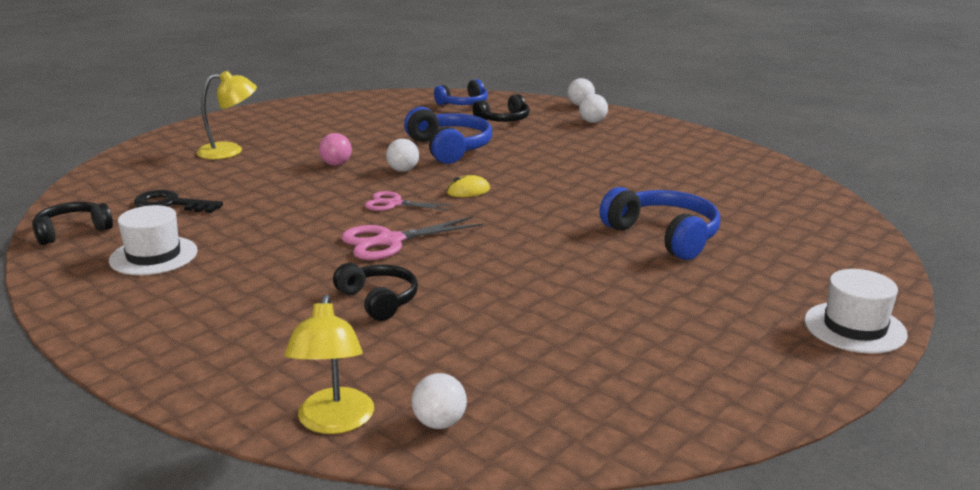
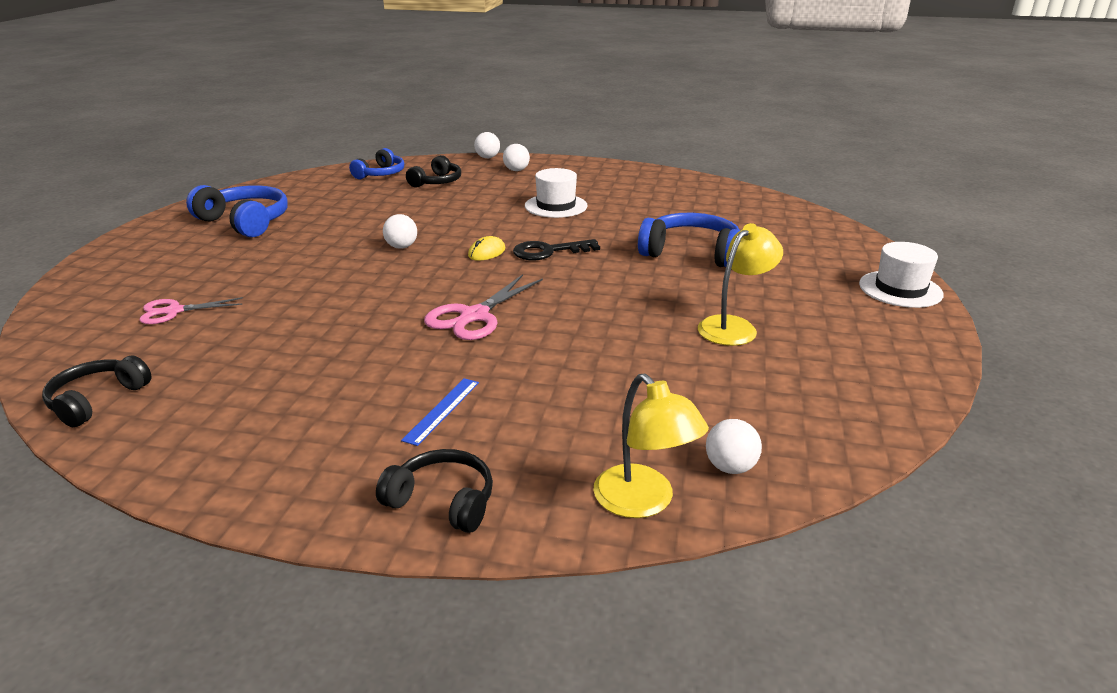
camera: 30 degrees left, 5 degrees up
white hat [109,205,198,275] -> white hat moved to [525,168,588,218]
black key [134,190,223,213] -> black key moved to [513,239,600,261]
yellow lamp [197,71,257,160] -> yellow lamp moved to [698,223,783,346]
pink ball [319,133,352,166] -> none
black headphones [333,263,418,321] -> black headphones moved to [376,449,493,533]
pink scissors [365,191,453,211] -> pink scissors moved to [139,297,243,324]
blue headphones [404,107,492,164] -> blue headphones moved to [186,185,288,238]
none -> blue ruler [401,378,479,446]

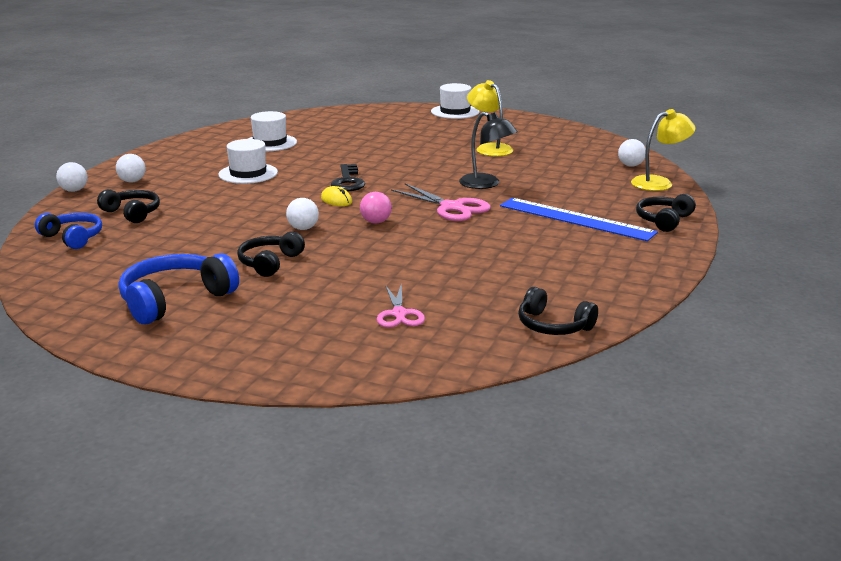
camera: 80 degrees left, 5 degrees down
blue ruler [401,378,479,446] -> blue ruler [500,198,658,241], size x2.12
blue headphones [638,213,740,267] -> none
none -> black headphones [237,231,305,277]
none -> white hat [248,111,297,151]
none -> pink ball [360,192,392,224]
none -> black lamp [459,112,518,189]

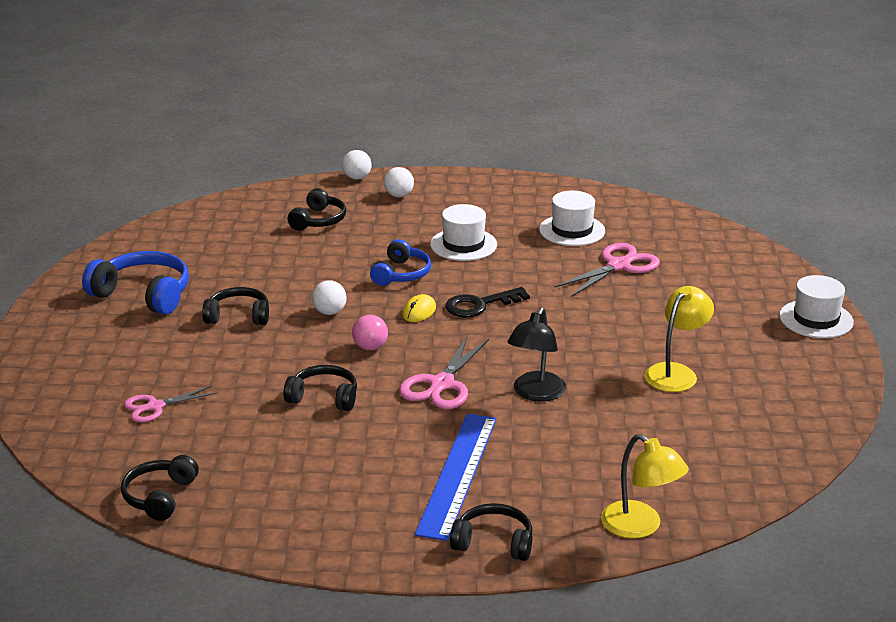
camera: 70 degrees right, 5 degrees up
blue headphones [35,213,102,249] -> blue headphones moved to [370,239,431,286]
white ball [618,139,646,167] -> none
none -> black headphones [283,365,357,411]
none -> pink scissors [554,243,660,297]

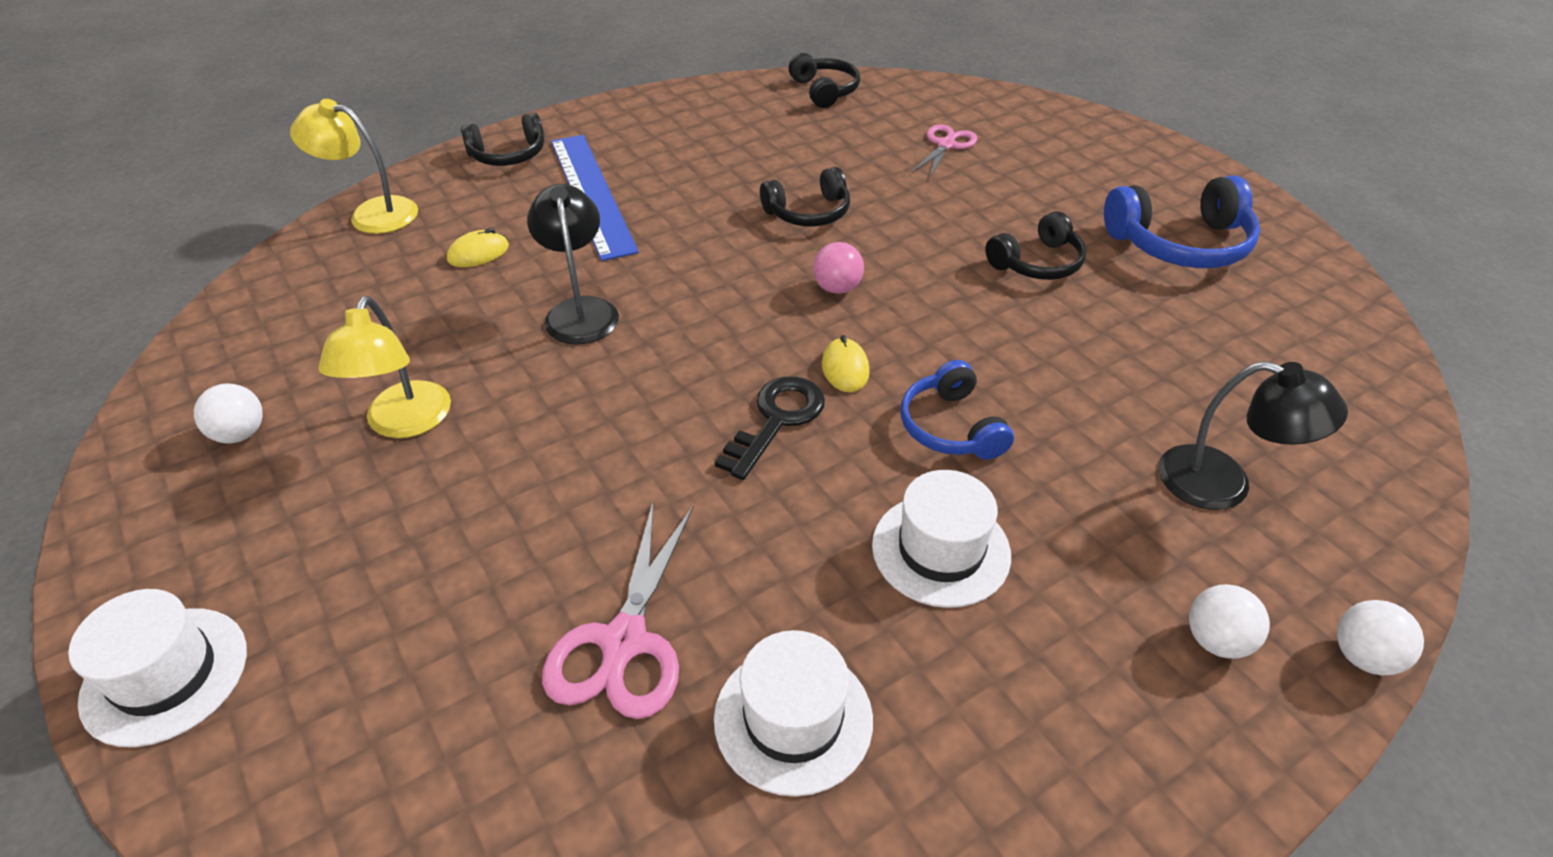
camera: 145 degrees right, 15 degrees up
black headphones [287,188,346,231] -> black lamp [1159,361,1348,510]
white ball [312,280,347,315] -> white ball moved to [194,383,263,443]
pink scissors [399,336,489,409] -> none
none -> yellow mouse [447,228,509,267]

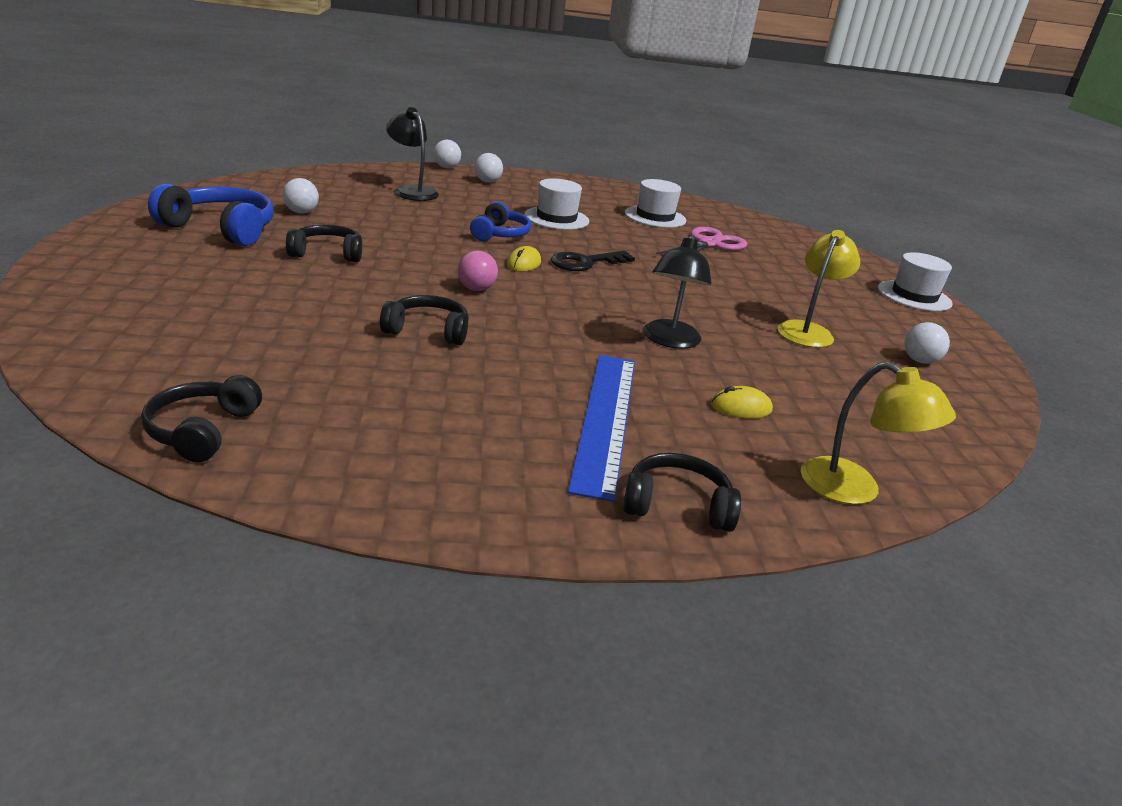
camera: 155 degrees left, 15 degrees down
pink scissors [912,124,977,178] -> none
none -> white ball [283,178,319,214]

